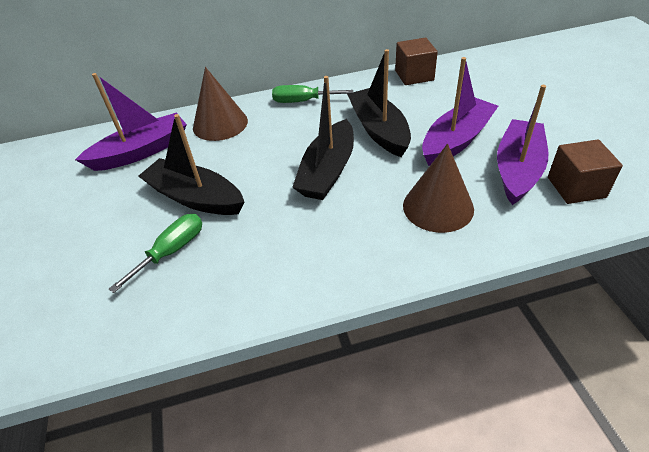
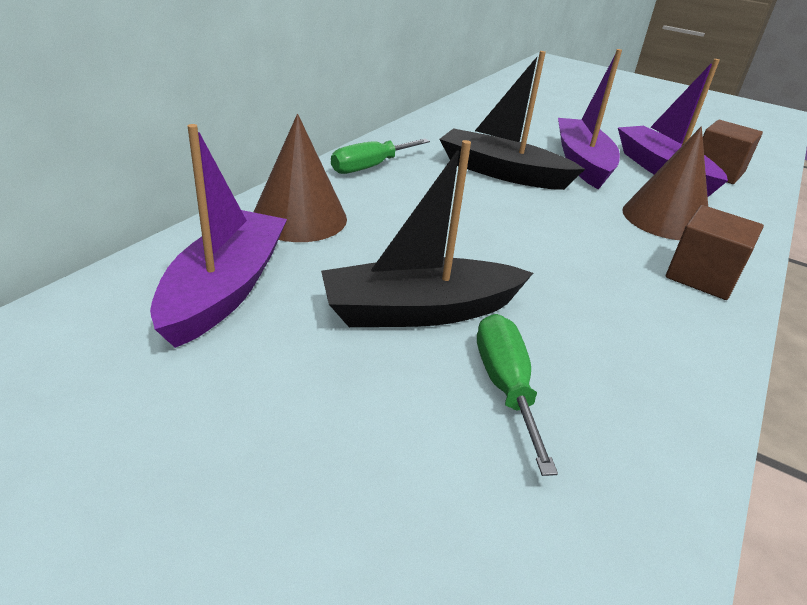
camera: 50 degrees left, 10 degrees down
black boat [292,76,354,200] -> none
brown cube [395,37,438,85] -> brown cube moved to [666,205,764,300]

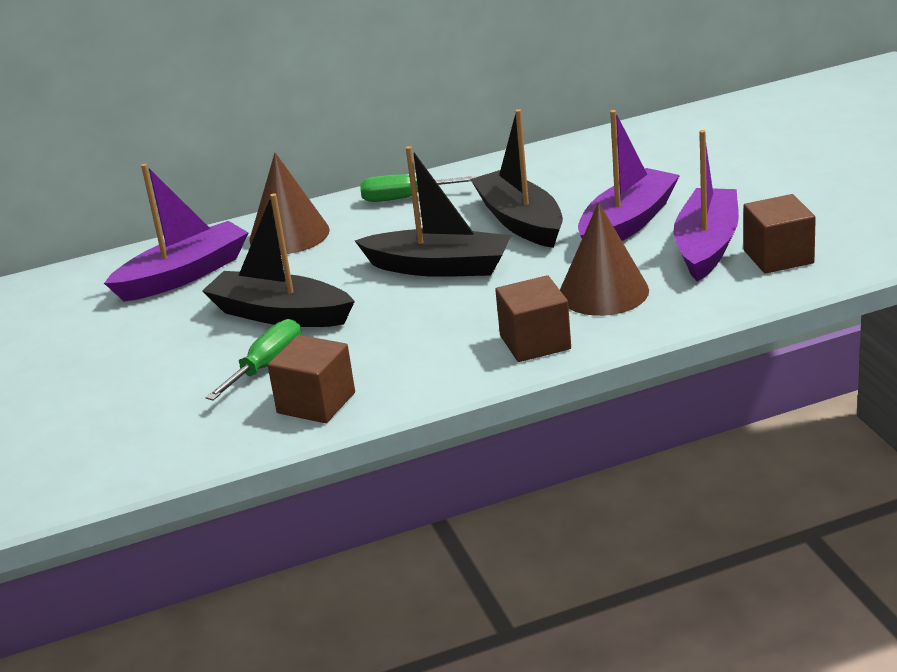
camera: 45 degrees right, 5 degrees down
none -> brown cube [268,335,355,423]
none -> black boat [355,146,511,277]

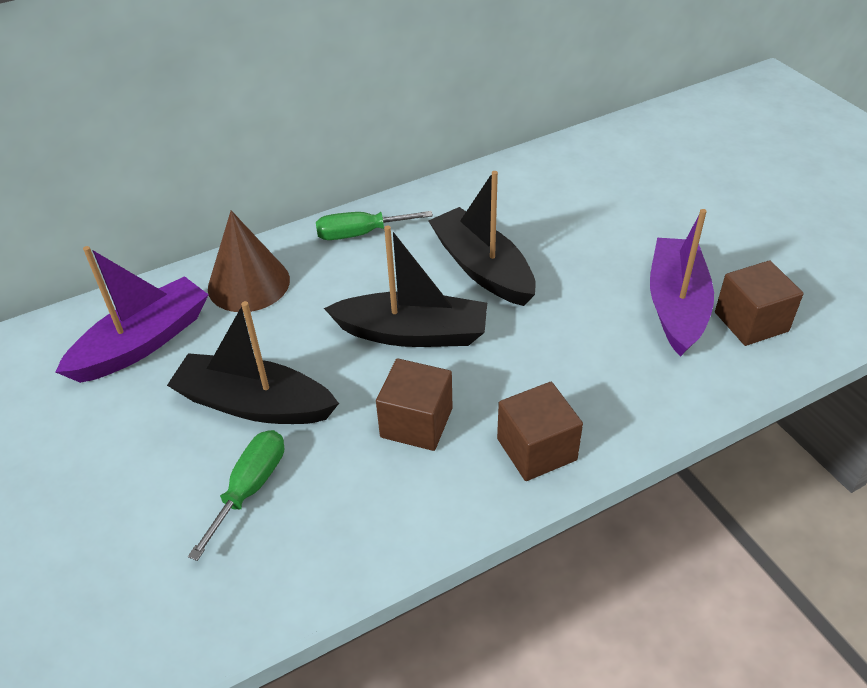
camera: 10 degrees left, 15 degrees up
brown cube [268,335,355,423] -> brown cube moved to [376,358,453,451]
brown cone [560,202,649,316] -> none
purple boat [578,110,680,241] -> none

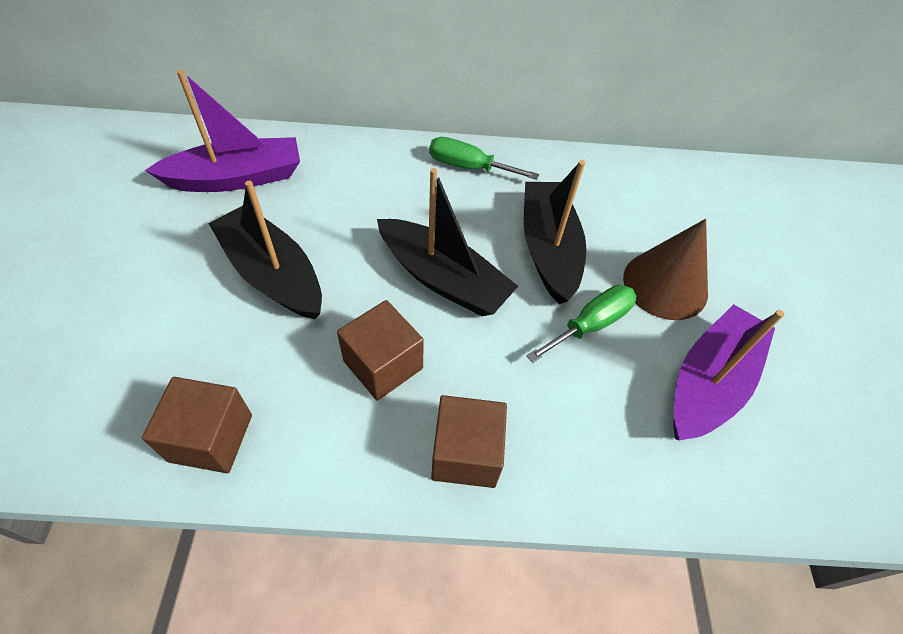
camera: 25 degrees right, 10 degrees up
green screwdriver [188,430,284,561] -> green screwdriver moved to [526,285,636,363]
brown cone [208,210,290,312] -> brown cone moved to [623,219,708,320]
brown cube [715,260,804,346] -> brown cube moved to [142,377,252,473]

